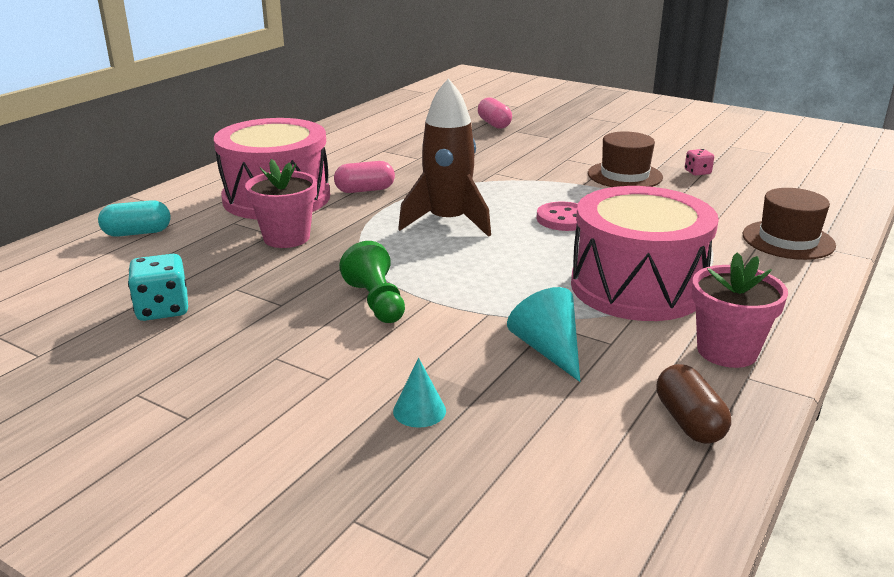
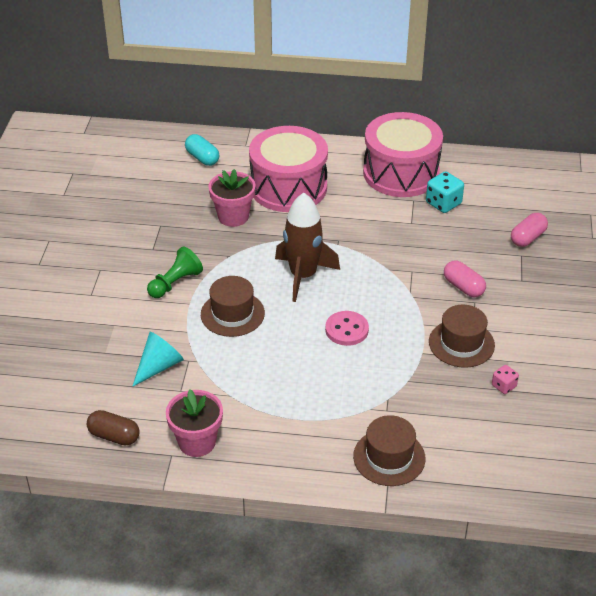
camera: 65 degrees right, 15 degrees up
turquoise dice [128,254,188,321] -> turquoise dice moved to [426,171,464,213]
pink capsule [334,161,395,193] -> pink capsule moved to [444,260,486,297]
turquoise cone [393,358,446,428] -> none
pink drum [571,186,719,321] -> pink drum moved to [363,112,443,197]
brown capsule [657,364,731,444] -> brown capsule turned 60 degrees clockwise [87,410,139,446]
none -> brown hat [201,276,265,337]

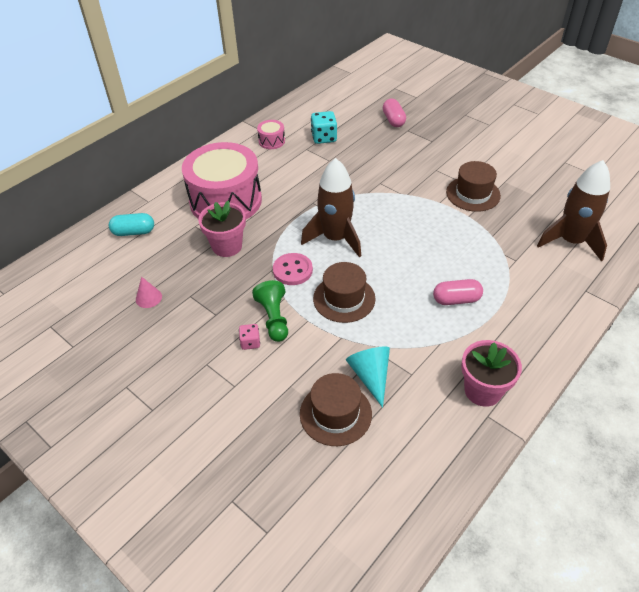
camera: 55 degrees left, 5 degrees up
brown capsule [87,410,139,446] -> none
pink button [325,311,369,346] -> pink button moved to [273,253,313,285]
brown hat [353,415,426,486] -> brown hat moved to [300,373,372,446]
pink drum [363,112,443,197] -> pink drum [257,120,285,149], size x0.41
pink capsule [444,260,486,297] -> pink capsule moved to [433,279,483,305]
pink dice [492,365,519,394] -> pink dice moved to [239,324,260,350]
none -> pink cone [136,277,162,308]
none -> brown rocket [537,160,610,262]

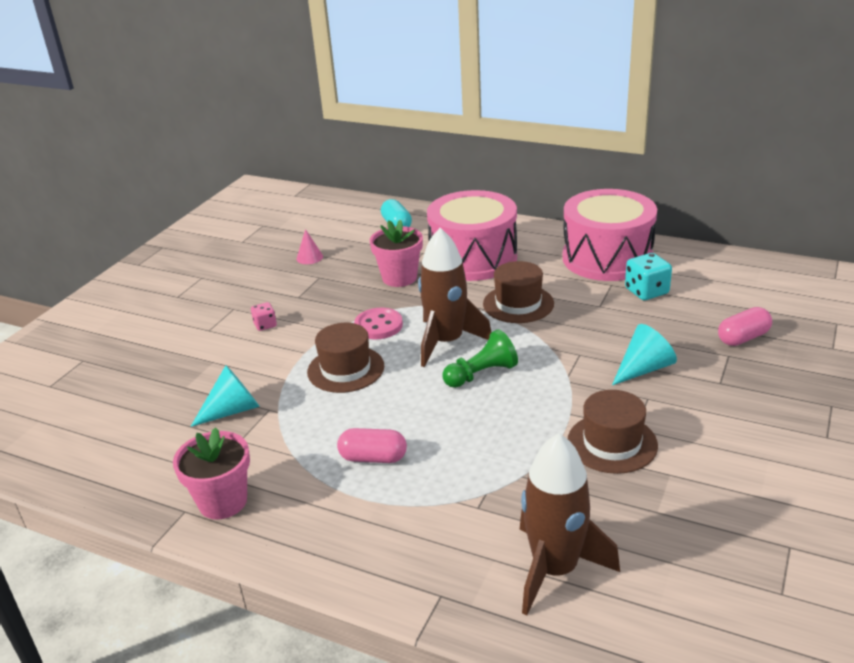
camera: 75 degrees right, 15 degrees down
green pawn [252,280,288,342] -> green pawn moved to [443,329,518,388]
pink drum [257,120,285,149] -> pink drum [563,189,657,281], size x2.46
brown hat [300,373,372,446] -> brown hat moved to [483,261,554,323]
pink capsule [433,279,483,305] -> pink capsule turned 60 degrees counterclockwise [337,428,407,463]
none -> turquoise cone [612,324,677,385]

